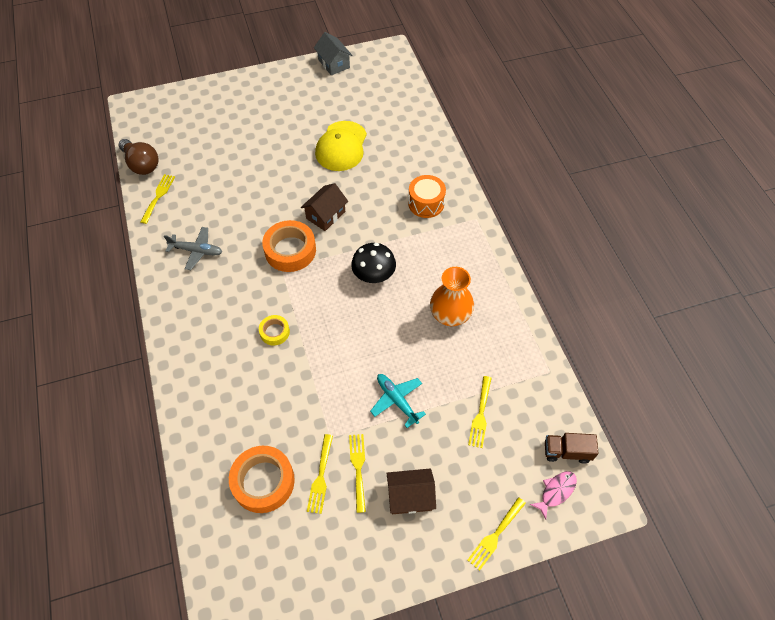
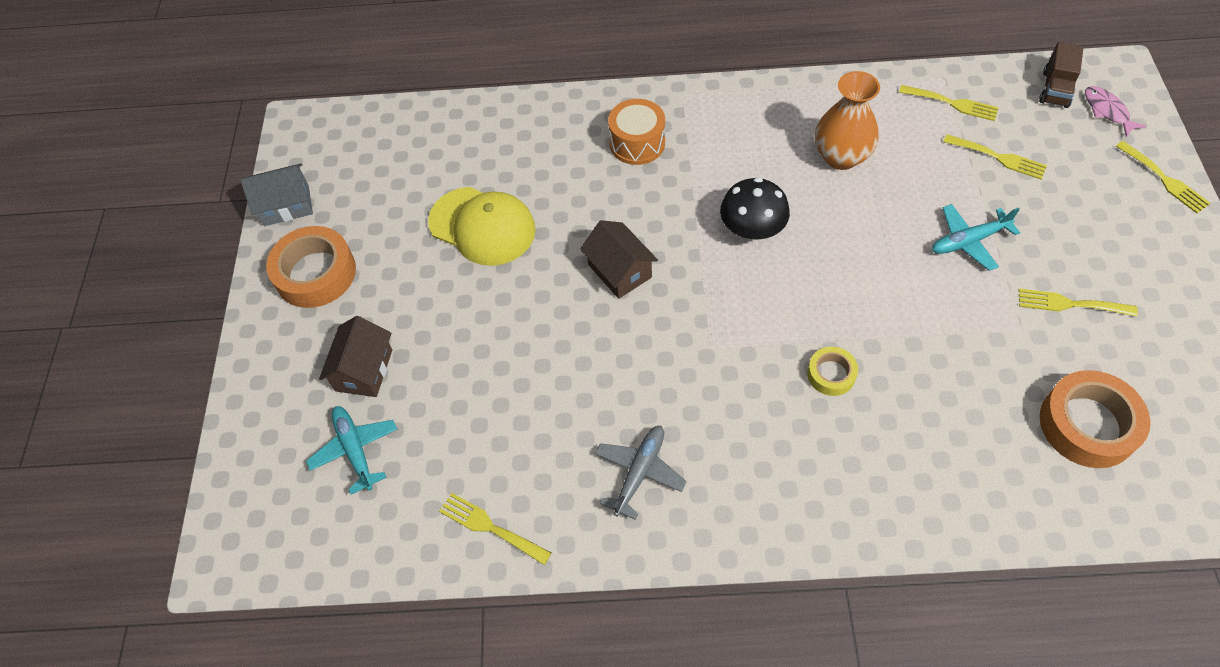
camera: 70 degrees left, 0 degrees up
brown light bulb [119,139,159,175] -> none
orange tape [262,220,316,272] -> orange tape moved to [266,226,356,308]
yellow fork [307,434,333,514] -> yellow fork moved to [899,85,999,121]
brown house [386,468,436,514] -> brown house moved to [319,316,392,397]
none -> turquoise plane [306,406,397,495]

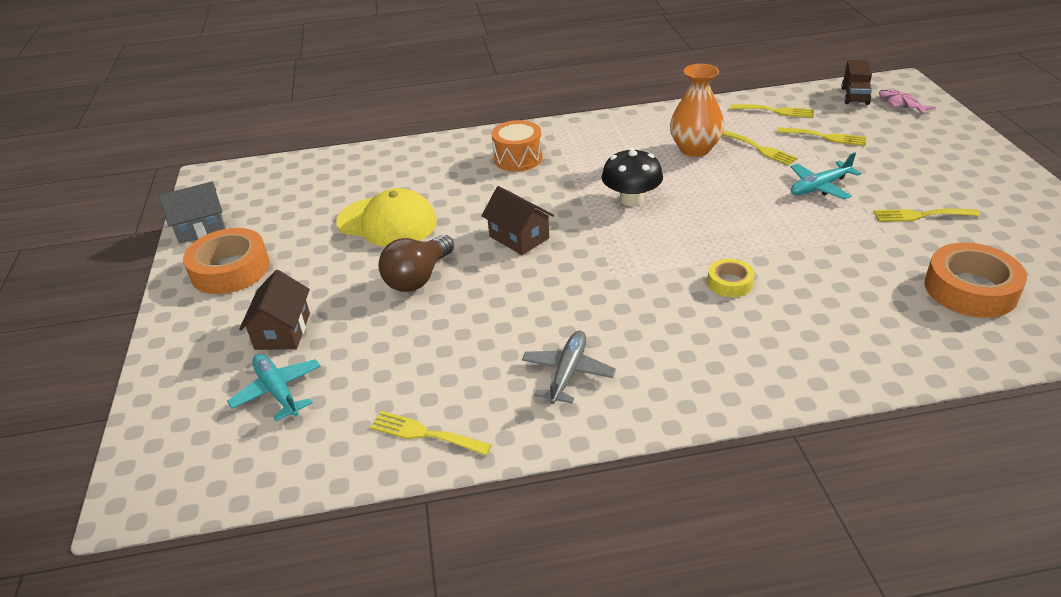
camera: 10 degrees left, 20 degrees down
yellow fork [1116,141,1211,213] -> yellow fork moved to [722,130,798,165]
none -> brown light bulb [378,235,454,292]

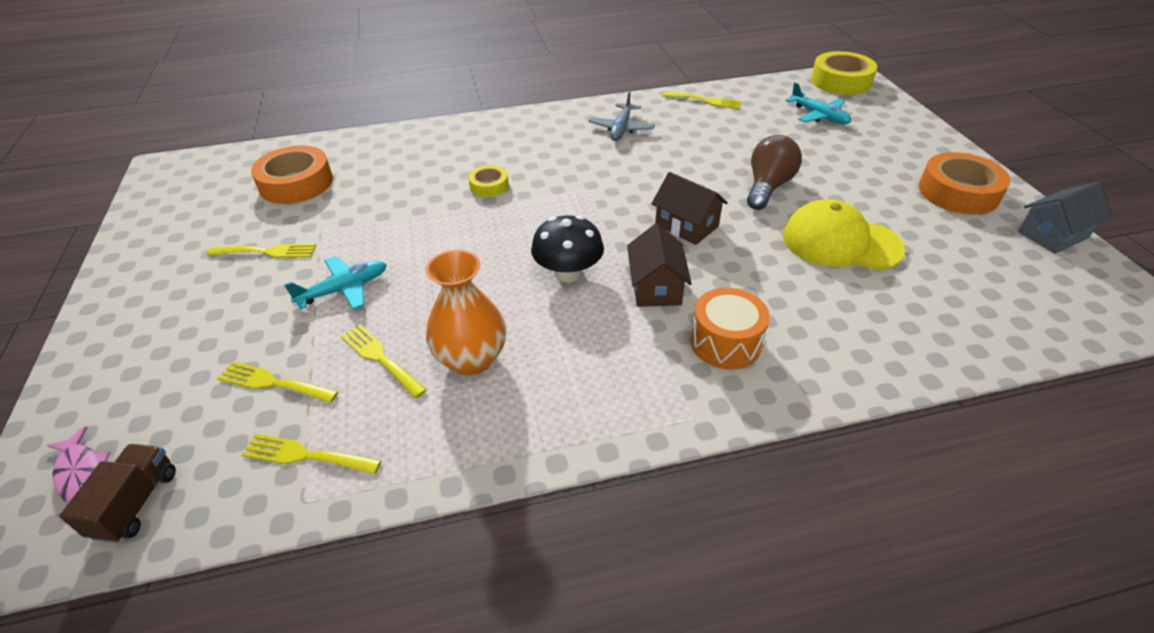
camera: 175 degrees right, 5 degrees up
brown house [239,270,310,350] -> brown house moved to [627,223,692,307]
none -> yellow tape [811,51,877,95]

